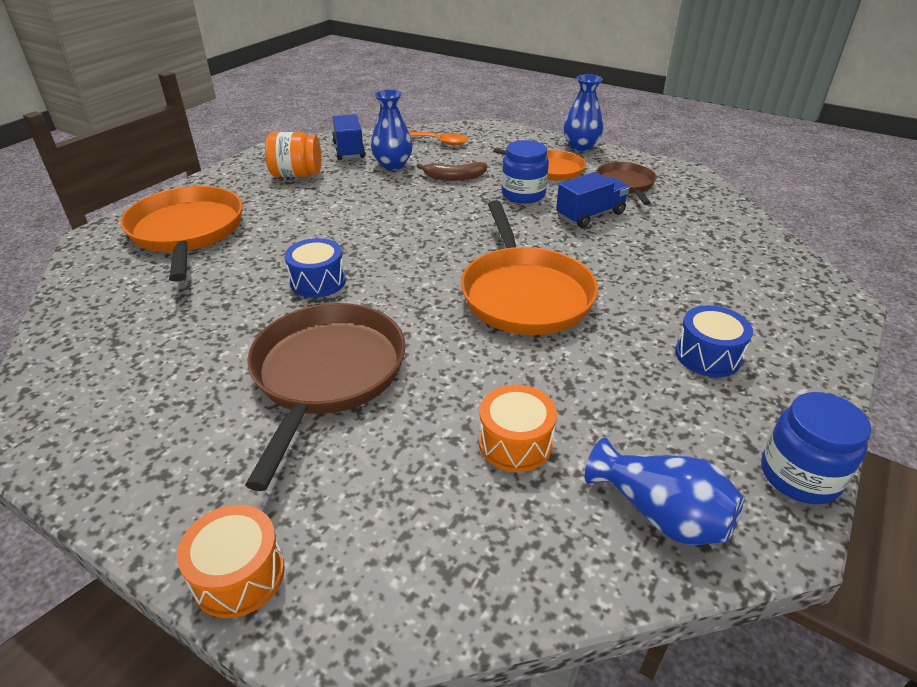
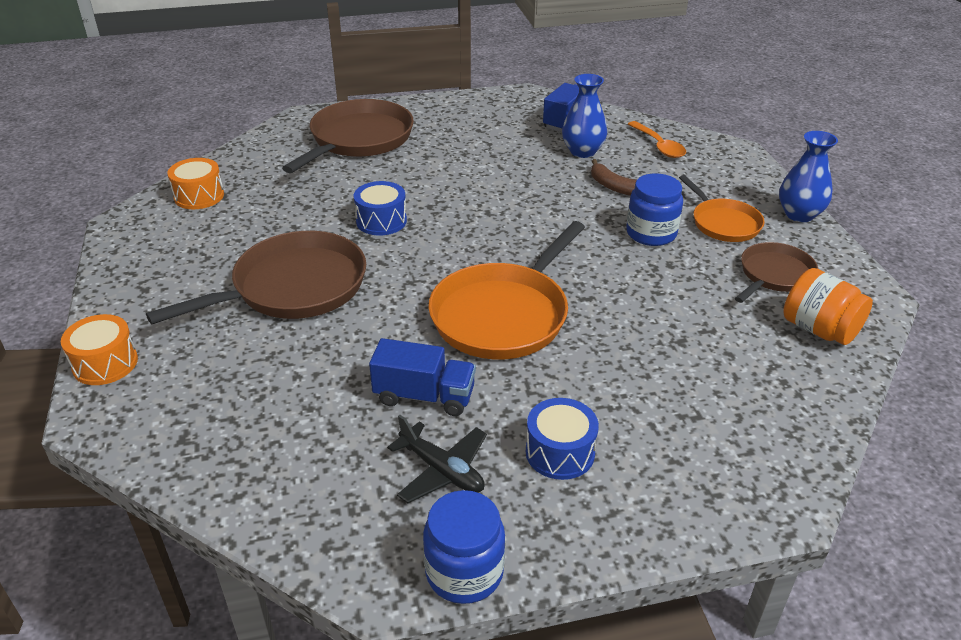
camera: 45 degrees right, 0 degrees up
orange pan [121,186,243,282] -> brown pan [282,99,414,173]
orange jar [265,132,321,177] -> orange jar moved to [783,268,873,345]
orange drum [479,385,557,472] -> orange drum moved to [167,158,224,209]
blue truck [556,172,630,228] -> blue truck moved to [369,338,476,416]
blue vase [585,438,744,545] -> none
none -> black plane [387,415,487,503]

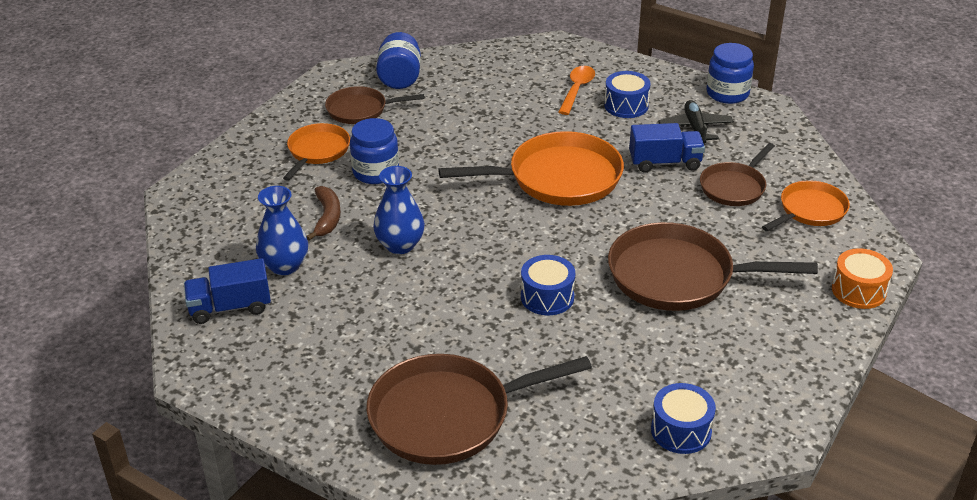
camera: 135 degrees left, 0 degrees up
orange drum [167,158,224,209] -> blue drum [651,383,716,454]
blue truck [369,338,476,416] -> blue truck turned 120 degrees clockwise [629,123,705,173]
orange spoon [628,121,686,158] -> orange spoon moved to [558,66,595,115]
blue vase [779,131,838,222] -> blue vase moved to [373,166,425,254]
orange jar [783,268,873,345] -> blue jar [376,32,421,89]
none -> brown pan [700,143,775,206]
none -> orange pan [762,180,850,231]

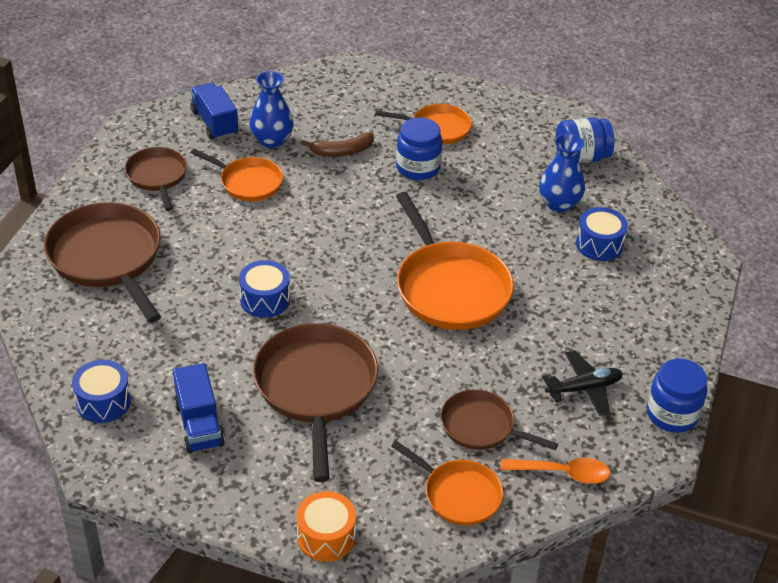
camera: 75 degrees right, 5 degrees up
brown pan [325,86,425,124] -> brown pan moved to [125,147,187,211]
blue vase [373,166,425,254] -> blue vase moved to [539,133,585,212]
orange spoon [558,66,595,115] -> orange spoon moved to [501,458,611,484]
blue drum [604,71,650,118] -> blue drum moved to [576,207,628,261]
blue truck [629,123,705,173] -> blue truck moved to [173,363,225,453]
none -> orange pan [190,149,283,201]

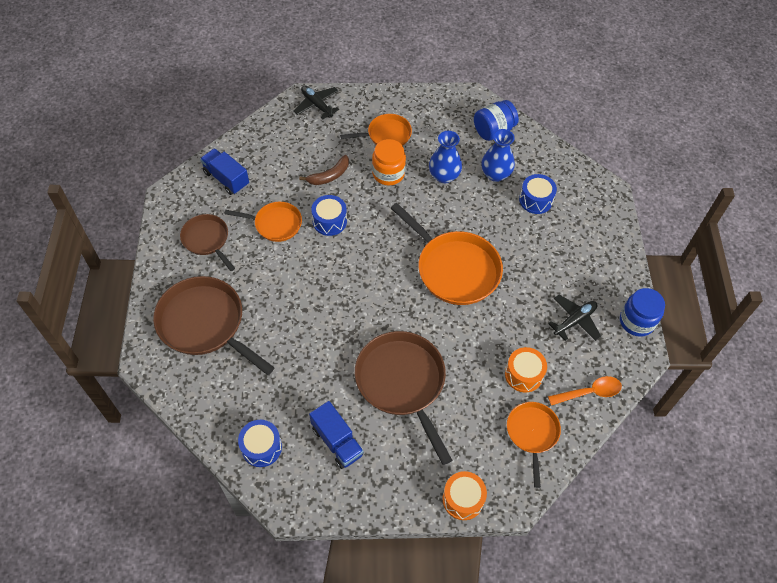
camera: 20 degrees left, 15 degrees up
blue drum [239,260,290,318] -> blue drum moved to [311,195,347,236]
blue vase [249,71,293,148] -> blue vase moved to [429,131,462,184]
orange pan [391,441,503,526] -> orange pan turned 105 degrees counterclockwise [507,402,561,488]
blue jar [396,117,442,180] -> orange jar [372,139,406,185]
brown pan [441,389,558,450] -> orange drum [505,347,547,392]
none -> black plane [294,86,339,119]

